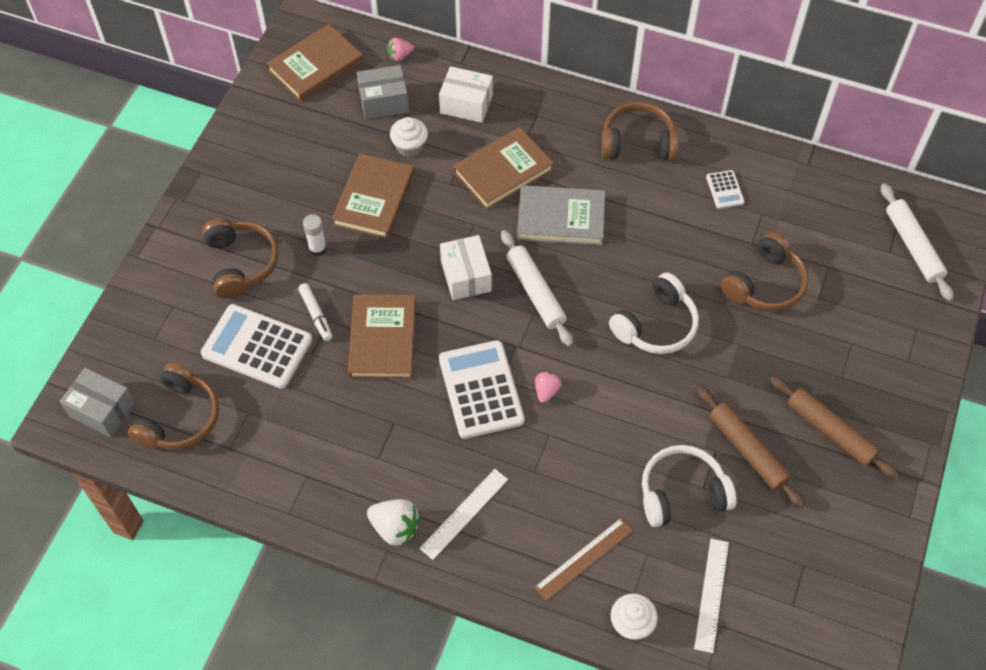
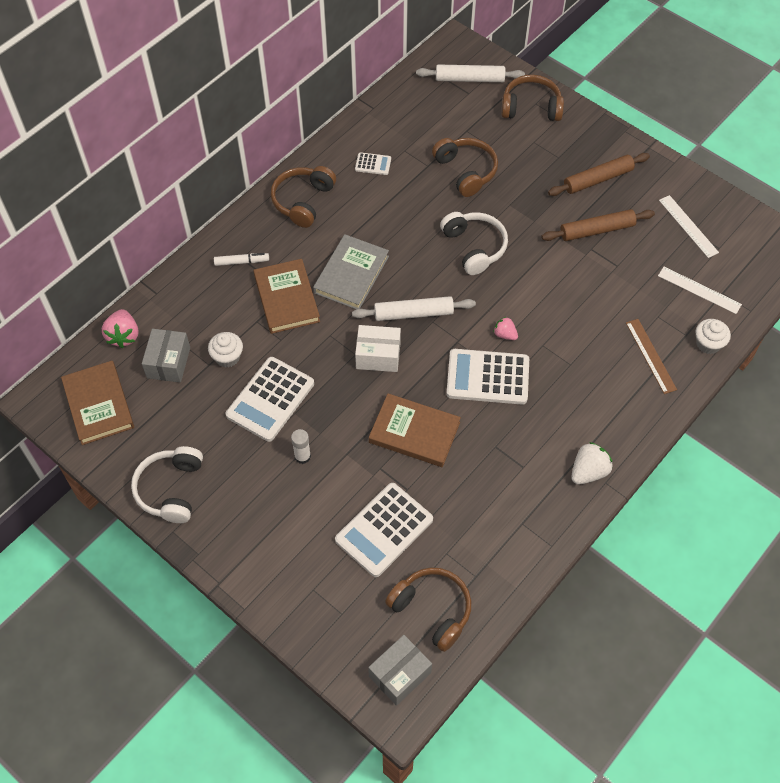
camera: 70 degrees left, 0 degrees up
brown headphones [202,218,279,298] -> brown headphones moved to [501,75,564,121]
white marker [298,283,333,341] -> white marker moved to [214,253,269,266]
brown book [332,153,414,239] -> white calculator [226,357,314,442]
pink strawberry [387,38,414,61] -> pink strawberry [102,309,138,348], size x1.63
white ruler [419,469,508,560] -> white ruler moved to [659,195,719,258]
white box [439,66,493,123] -> none
white headphones [642,445,737,527] -> white headphones moved to [131,446,203,523]

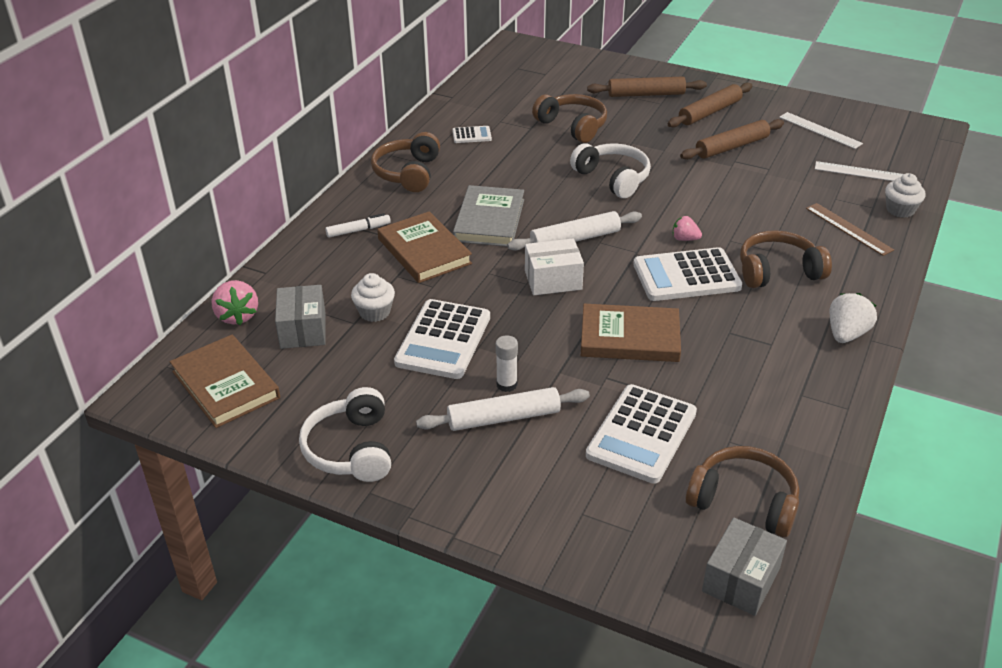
camera: 15 degrees left, 20 degrees down
white rolling pin [416,64,525,82] -> white rolling pin moved to [416,387,590,431]
brown headphones [501,75,564,121] -> brown headphones moved to [740,230,832,288]
none -> brown rolling pin [587,77,707,97]

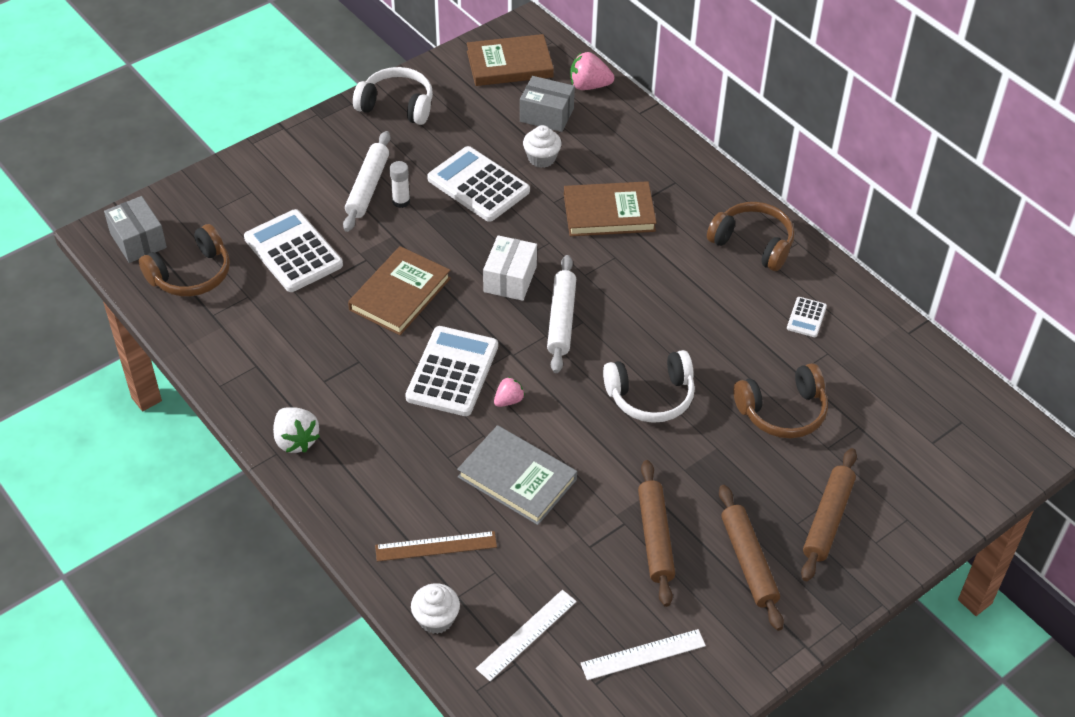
camera: 115 degrees right, 10 degrees up
white marker [325,213,391,237] -> none
grey book [453,185,524,247] -> grey book moved to [457,425,577,525]
brown headphones [740,230,832,288] -> none

